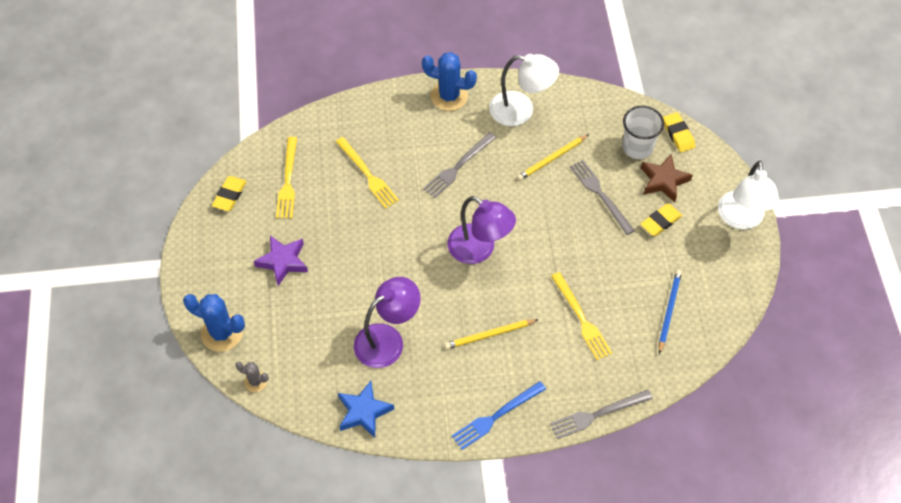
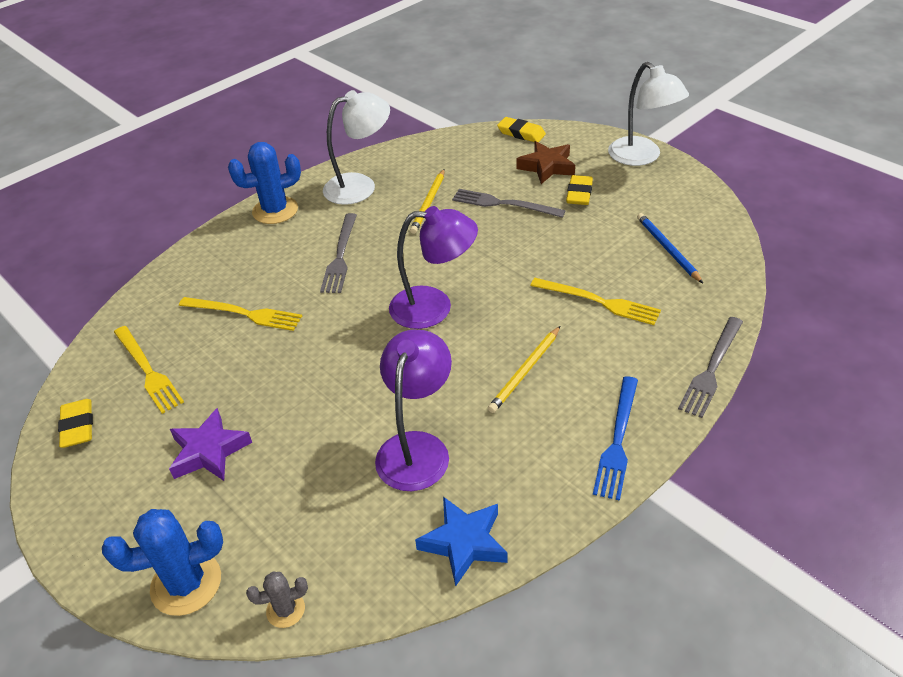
camera: 35 degrees left, 15 degrees down
white cup [622,105,664,159] -> none

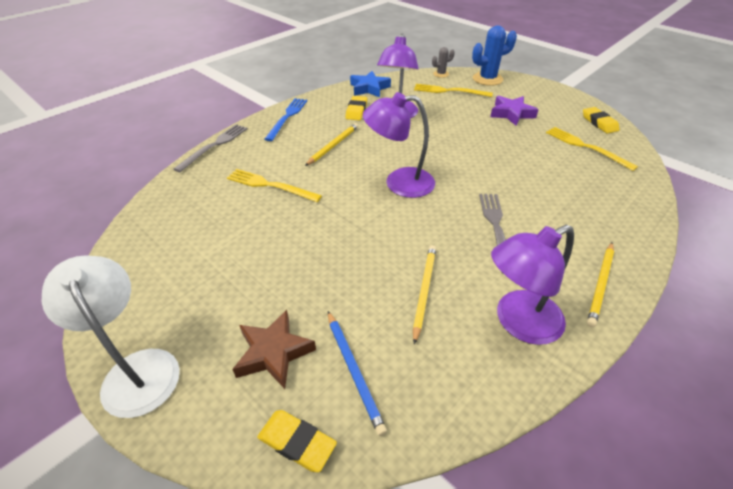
camera: 175 degrees right, 0 degrees up
yellow fork [179,297,302,331] -> yellow fork moved to [414,84,493,97]
blue cactus [228,142,301,224] -> yellow pencil [587,243,614,327]
white lamp [323,90,390,205] -> purple lamp [491,225,574,345]
grey fork [452,189,566,218] -> none
yellow eraser [566,175,593,205] -> yellow eraser moved to [345,96,367,120]
blue pencil [637,213,703,283] -> blue pencil moved to [328,311,387,436]

